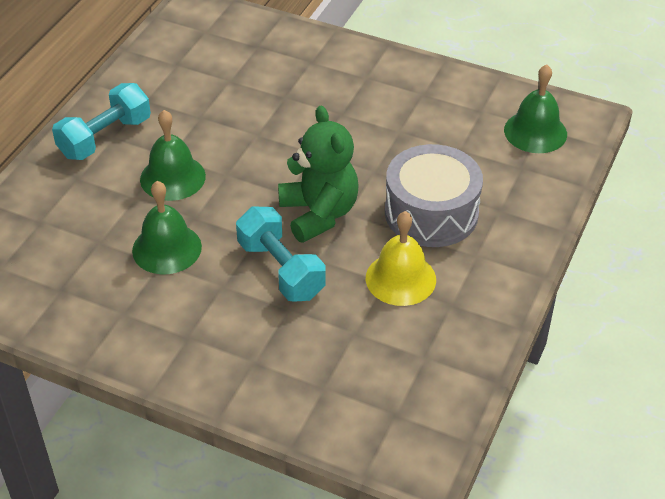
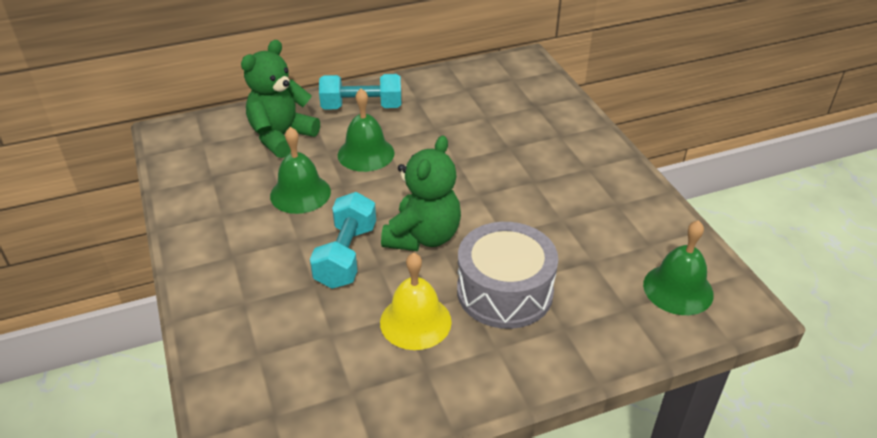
camera: 45 degrees right, 5 degrees down
none -> green teddy bear [241,40,320,158]

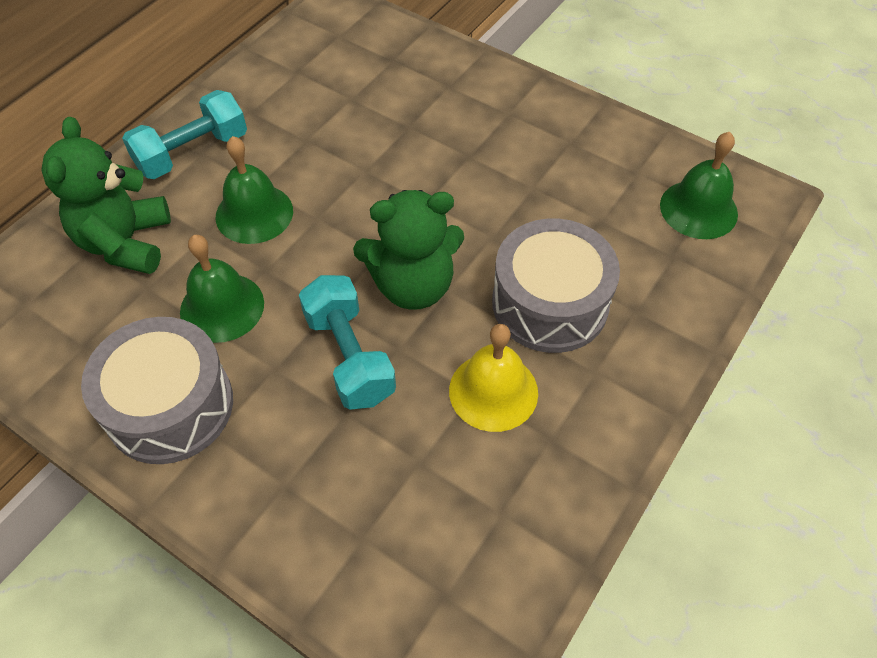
camera: 35 degrees left, 15 degrees up
green teddy bear [381,135,461,251] -> green teddy bear turned 90 degrees clockwise [353,190,464,310]
none -> grey drum [81,317,233,464]

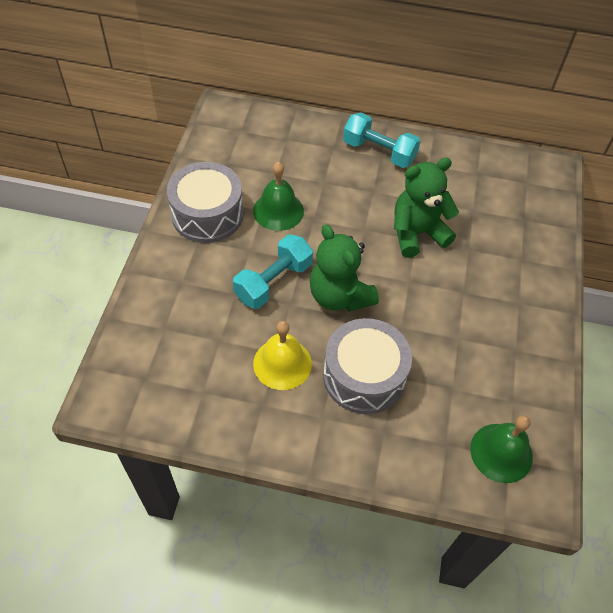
camera: 65 degrees right, 0 degrees up
green teddy bear [41,117,171,274] -> green teddy bear moved to [394,158,459,258]
green bell [216,136,293,244] -> none

